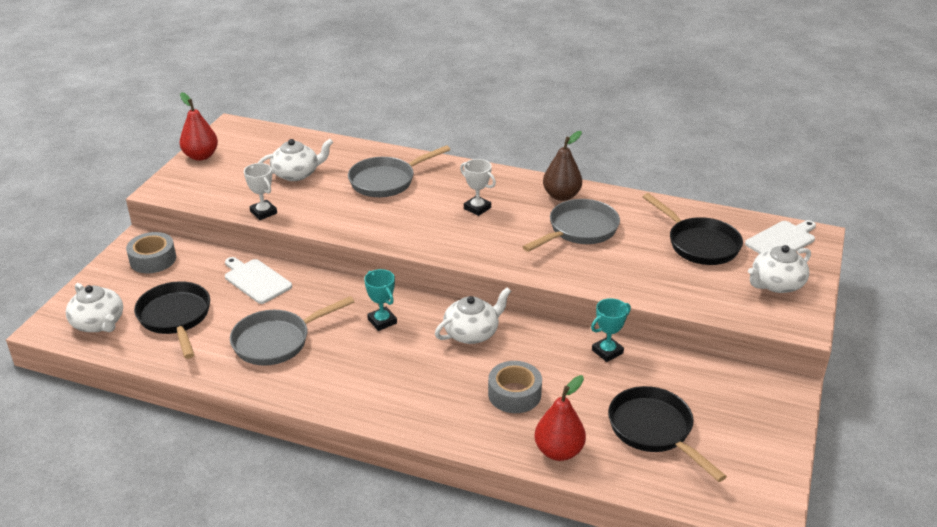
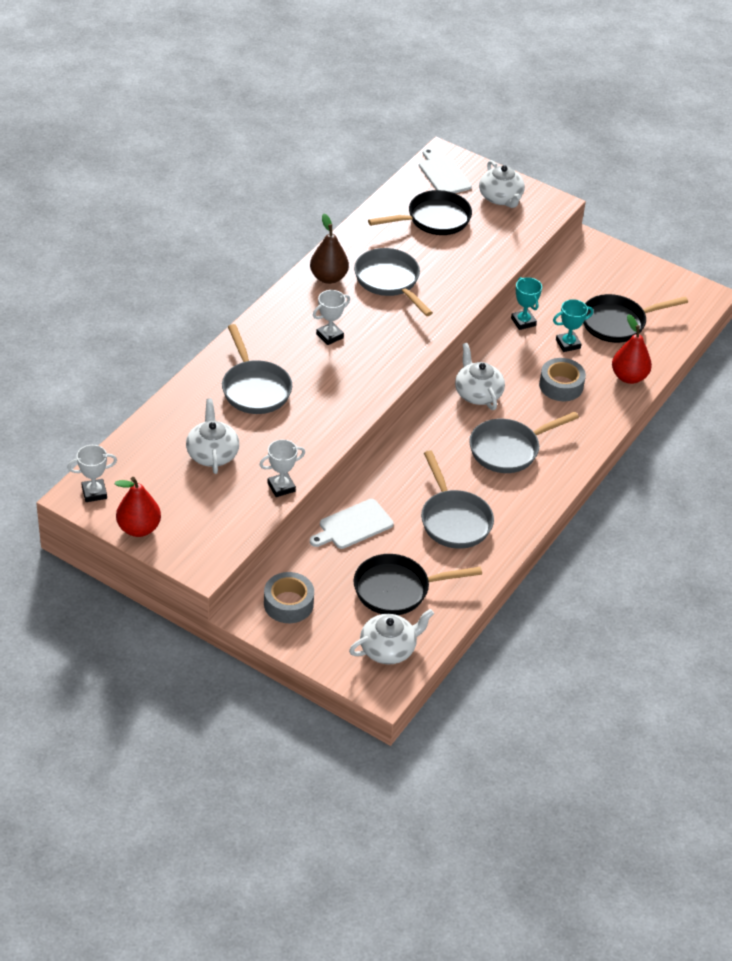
camera: 80 degrees left, 10 degrees up
turquoise trophy [364,269,397,331] -> turquoise trophy moved to [553,299,593,352]
none -> white trophy [67,445,117,502]
none -> grey pan [469,412,579,473]

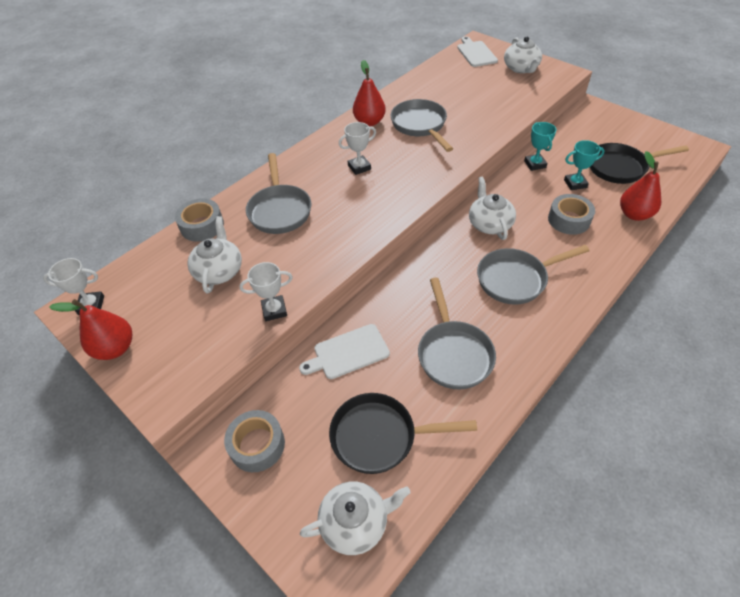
camera: 15 degrees right, 5 degrees up
brown pear [310,214,349,284] -> red pear [353,60,386,126]
black pan [368,190,472,235] -> none
none -> grey tape [175,198,224,242]

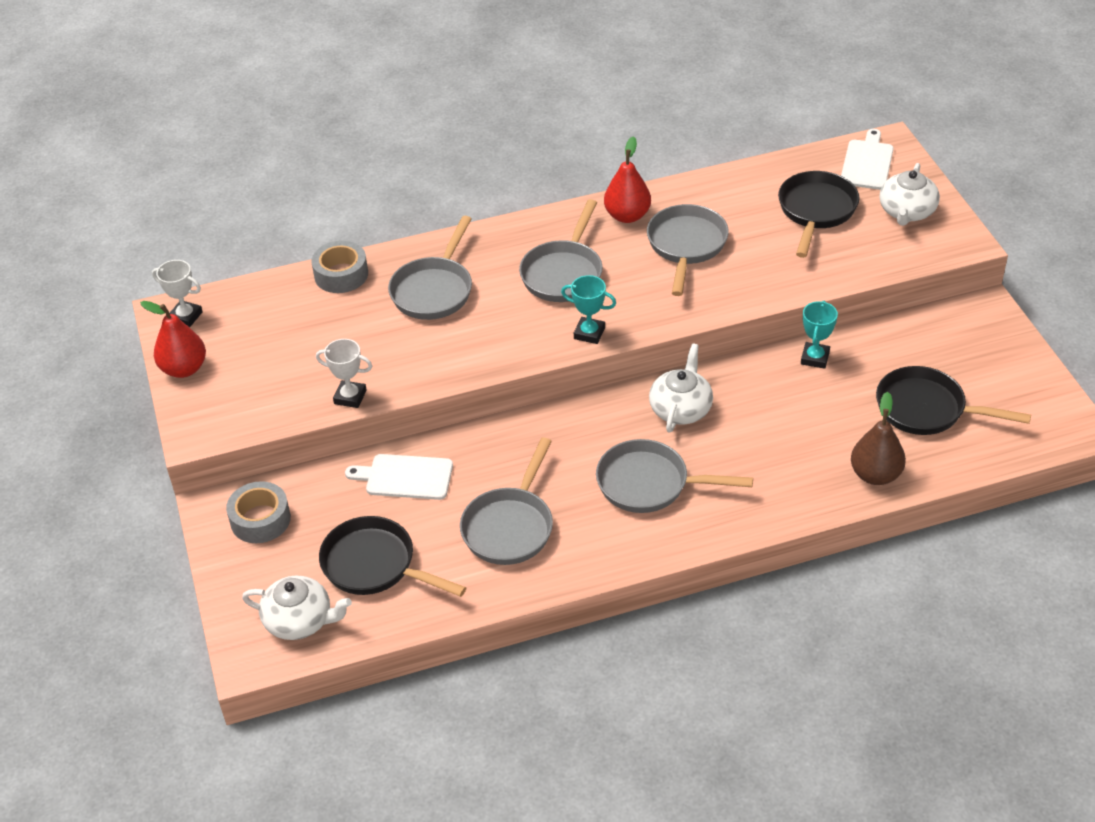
camera: 30 degrees right, 5 degrees down
white teapot [187,216,242,294] -> none
white trophy [339,122,376,175] -> grey pan [519,199,603,302]
grey tape [548,194,595,235] -> none
turquoise trophy [564,140,605,190] -> turquoise trophy moved to [561,275,616,344]
red pear [620,151,661,221] -> brown pear [851,392,906,485]
none -> black pan [778,171,859,258]

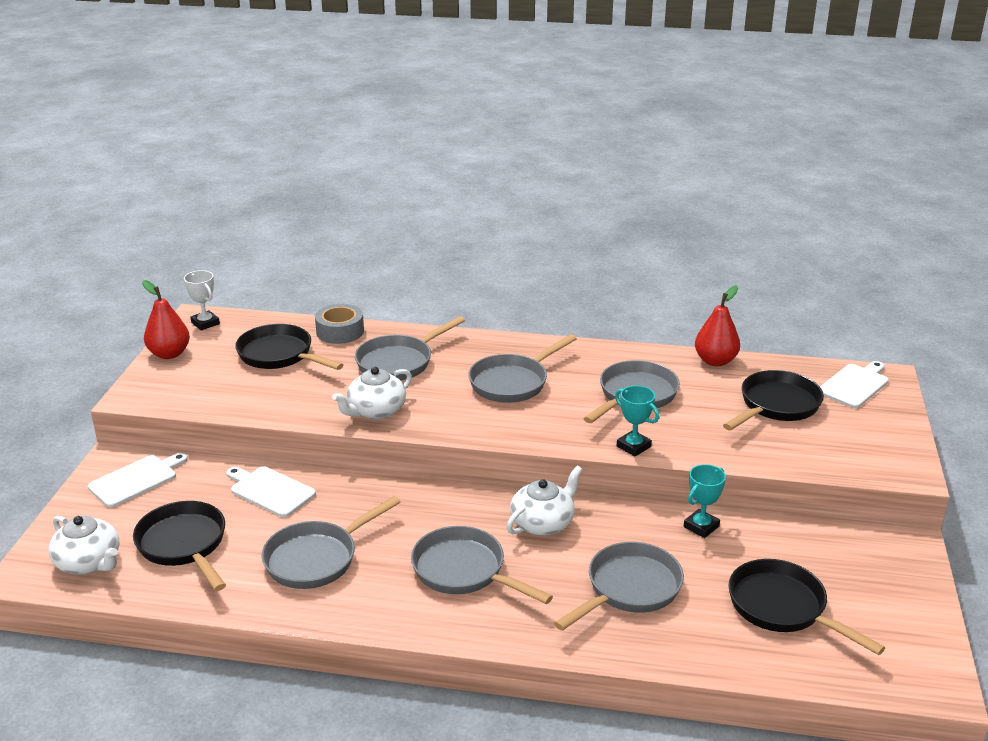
camera: 25 degrees right, 15 degrees down
grey tape [226,481,291,543] -> white cutting board [88,453,188,508]
white trophy [316,339,372,408] -> none
turquoise trophy [561,275,616,344] -> turquoise trophy moved to [615,386,659,457]
red pear [604,136,651,223] -> red pear moved to [695,286,740,366]
brown pear [851,392,906,485] -> none
white teapot [880,163,940,226] -> white teapot moved to [332,367,412,419]
none -> black pan [235,324,344,370]
none -> grey pan [554,542,684,631]

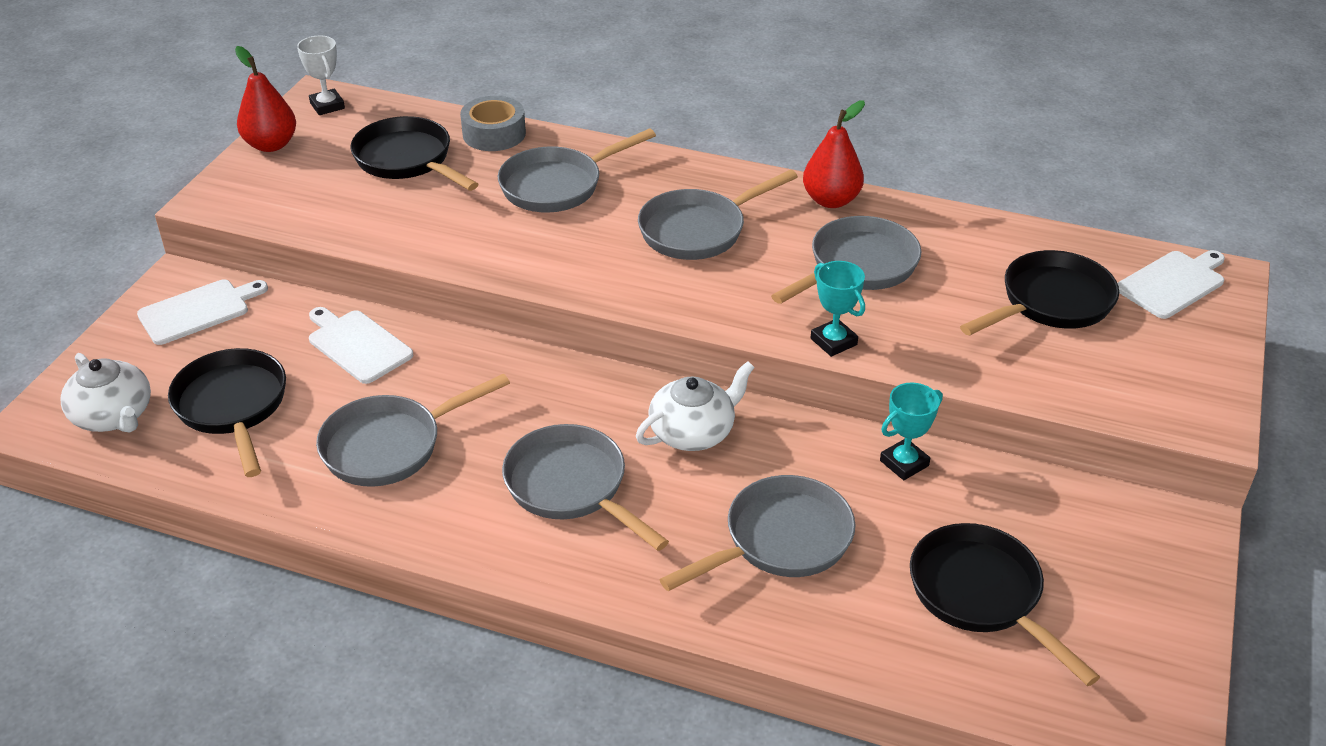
camera: 10 degrees right, 10 degrees up
white teapot [332,367,412,419] -> none
red pear [695,286,740,366] -> red pear moved to [803,100,865,208]

